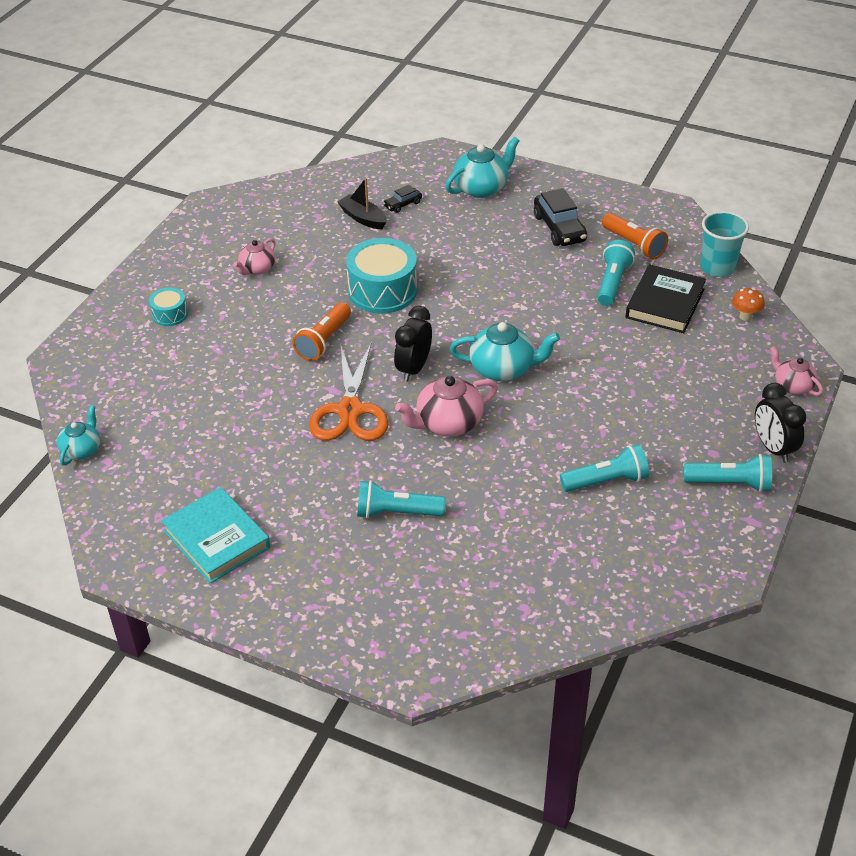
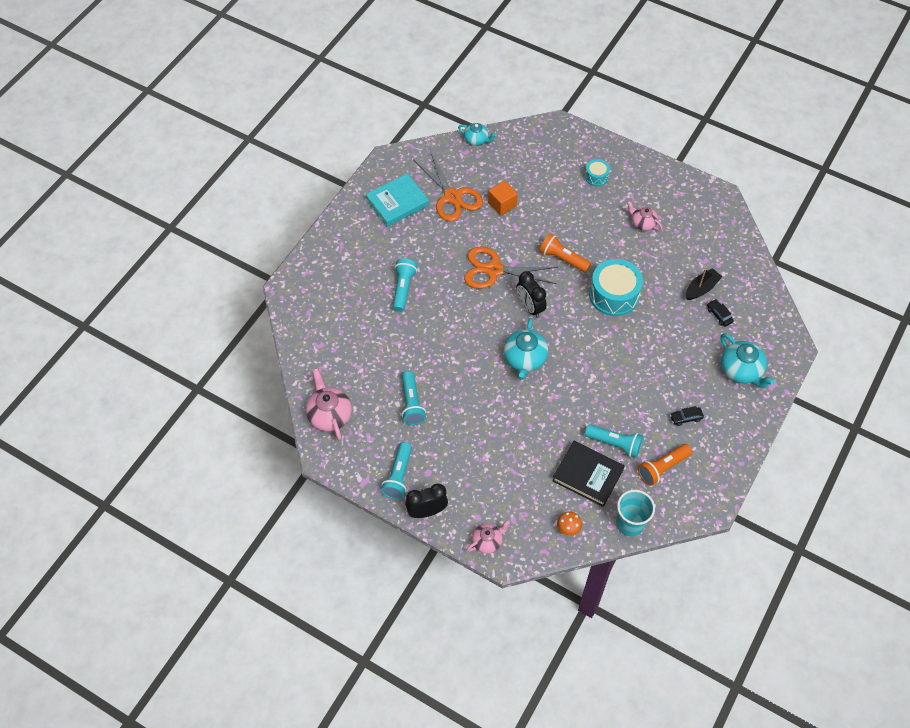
camera: 95 degrees right, 15 degrees up
black clock [394,306,432,382] -> black clock turned 150 degrees counterclockwise [517,271,547,318]
pink teapot [395,376,498,436] -> pink teapot moved to [306,368,352,440]
black car [534,188,587,246] -> black car [670,406,704,426], size x0.53
none -> orange scissors [414,151,483,222]
none -> orange cube [488,181,518,216]

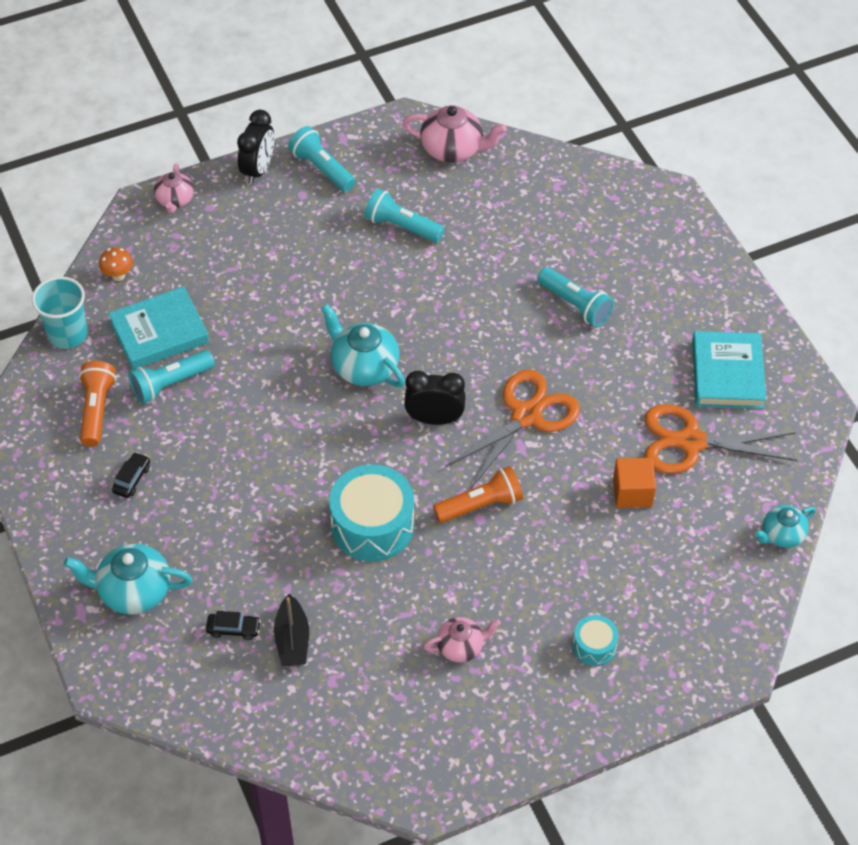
camera: 125 degrees right, 5 degrees down
black book [552,441,624,507] -> turquoise book [108,286,209,370]

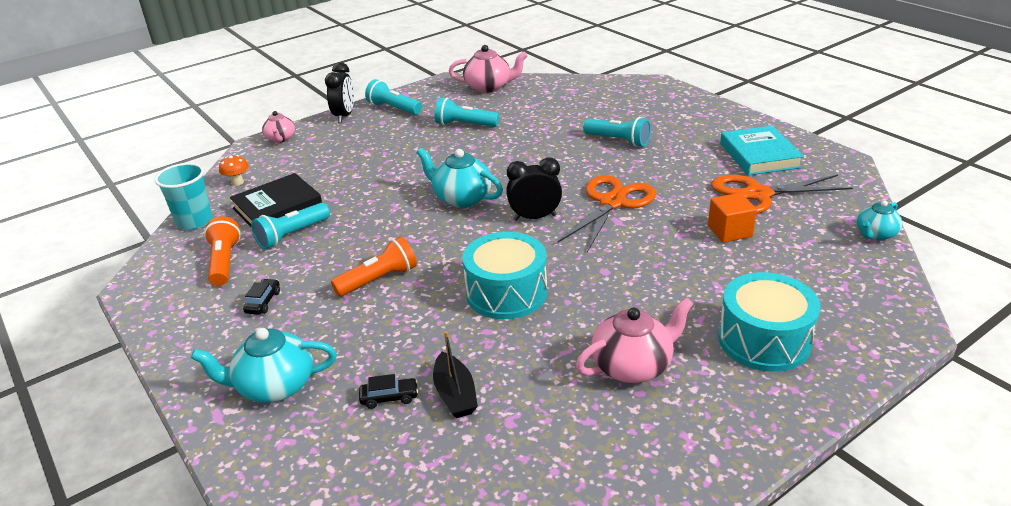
camera: 10 degrees left, 20 degrees down
turquoise book [108,286,209,370] -> black book [230,173,322,227]
pink teapot [423,617,501,662] -> pink teapot [576,297,693,383], size x1.60
orange flashlight [433,466,523,523] -> orange flashlight moved to [331,237,417,297]
turquoise drum [573,615,619,666] -> turquoise drum [718,272,821,372], size x1.98

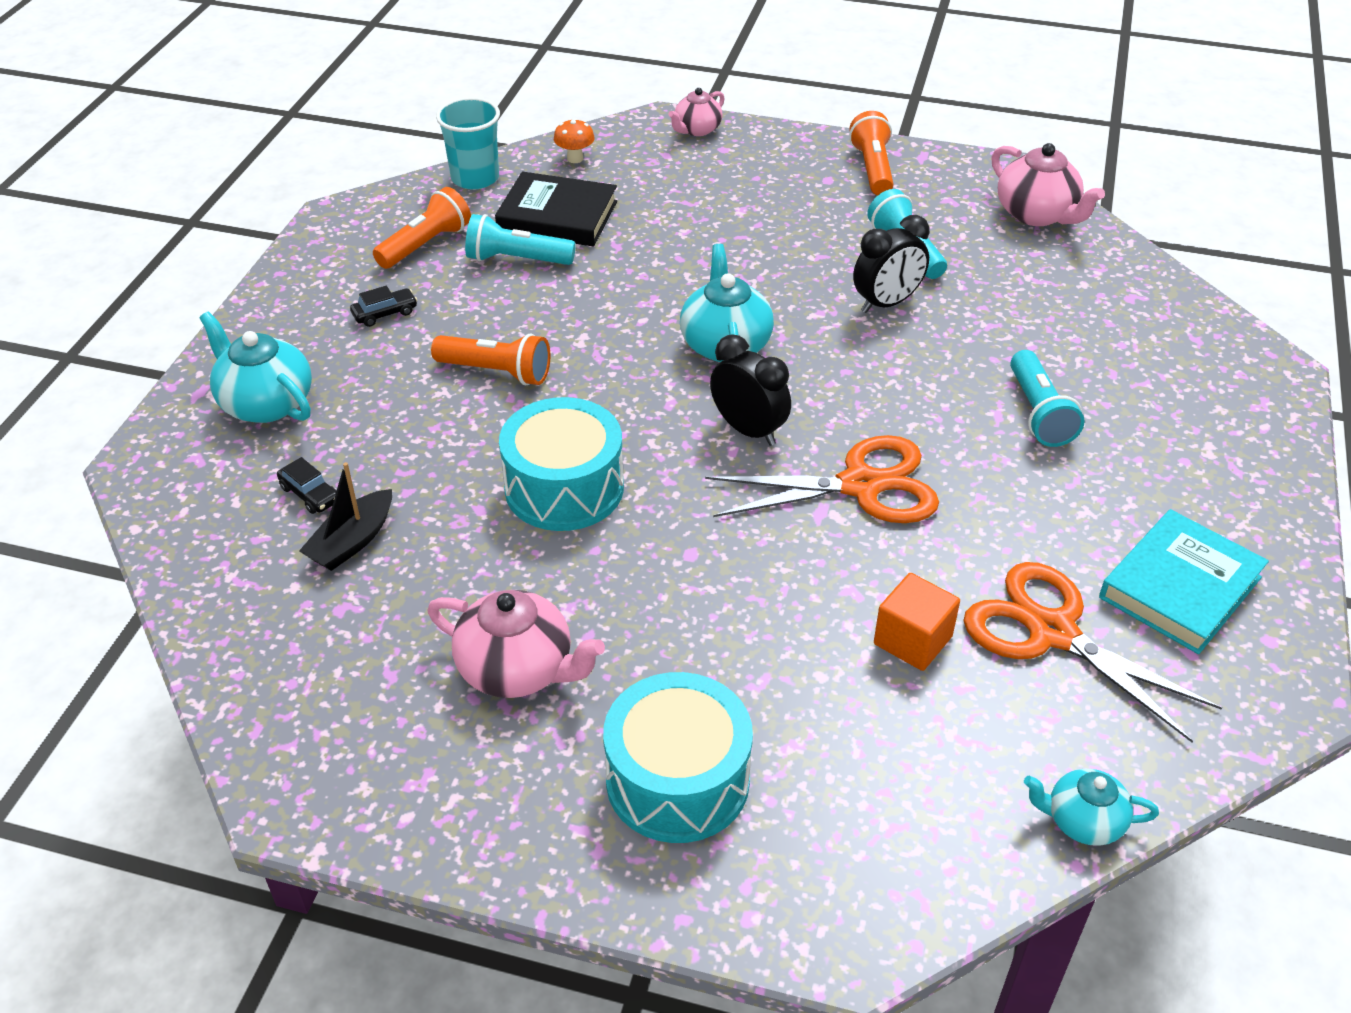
camera: 50 degrees right, 10 degrees up
black clock [325,62,354,123] -> black clock moved to [853,215,930,313]
turquoise flashlight [365,79,422,115] -> orange flashlight [849,111,894,195]

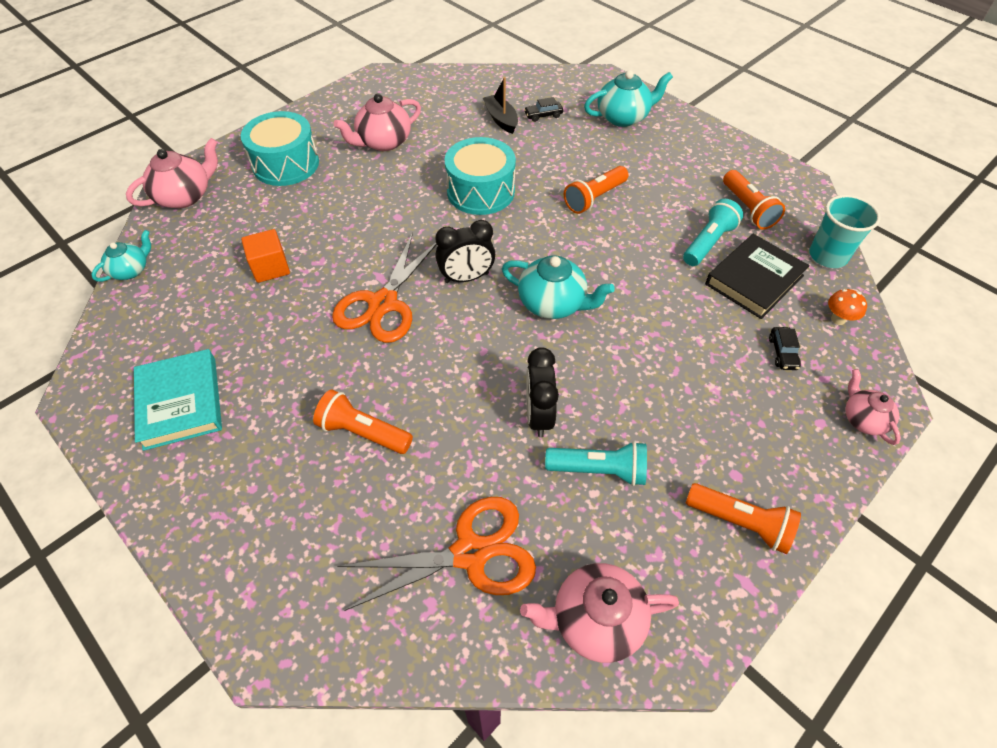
camera: 120 degrees right, 10 degrees up
black car [350,286,417,327] -> black car moved to [769,327,801,370]
orange scissors [963,562,1222,743] -> orange scissors moved to [337,497,536,611]
turquoise flashlight [1010,350,1085,447] -> orange flashlight [313,390,413,454]
none -> pink teapot [126,138,218,208]

